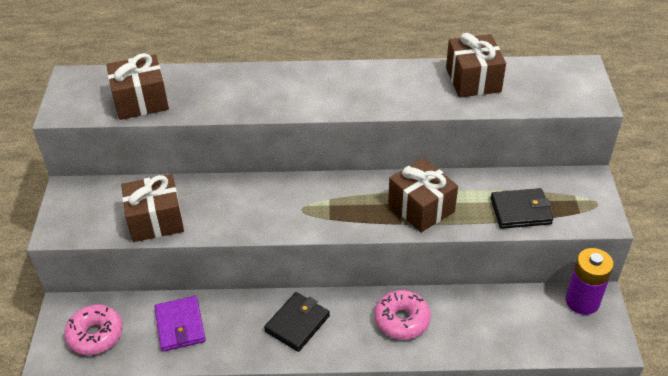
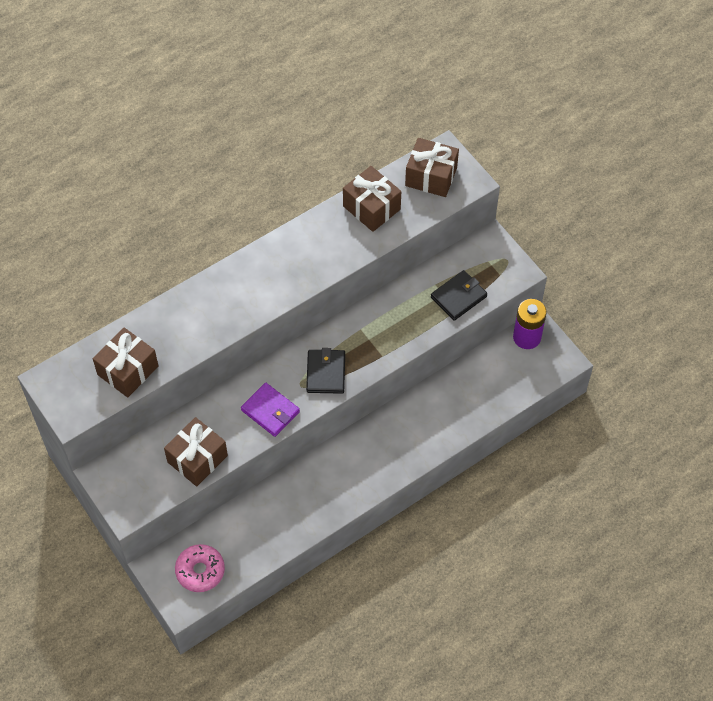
camera: 35 degrees left, 15 degrees up
purple wallet [154,296,206,352] -> purple wallet moved to [241,383,300,437]
black wallet [264,292,330,352] -> black wallet moved to [306,348,345,394]
pink donut [375,290,431,340] -> none
brown gift [388,158,458,232] -> brown gift moved to [405,138,459,197]

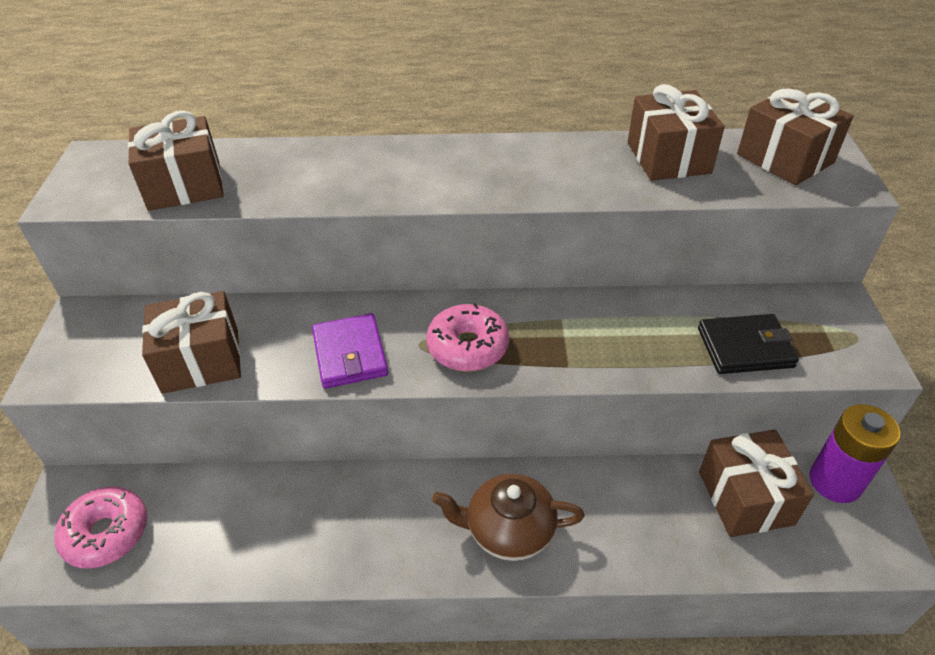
camera: 35 degrees right, 15 degrees down
black wallet [306,348,345,394] -> pink donut [426,303,509,372]
none -> brown teapot [432,473,585,561]
none -> brown gift [699,429,814,537]

